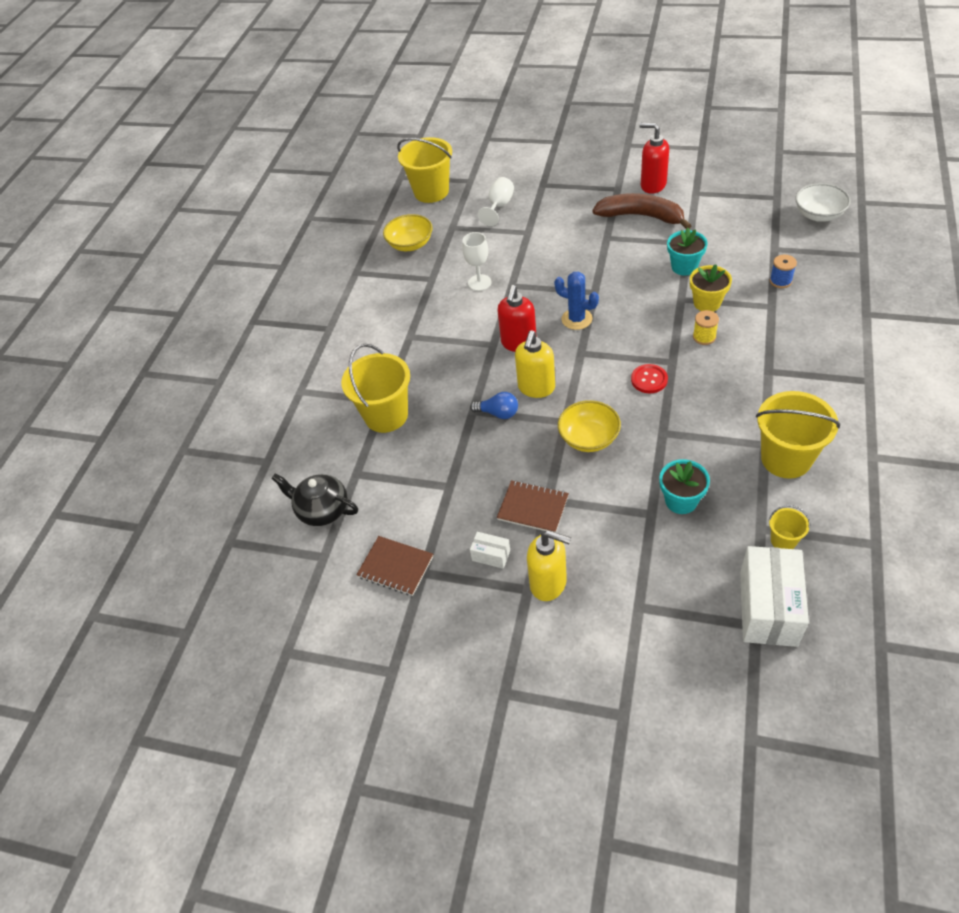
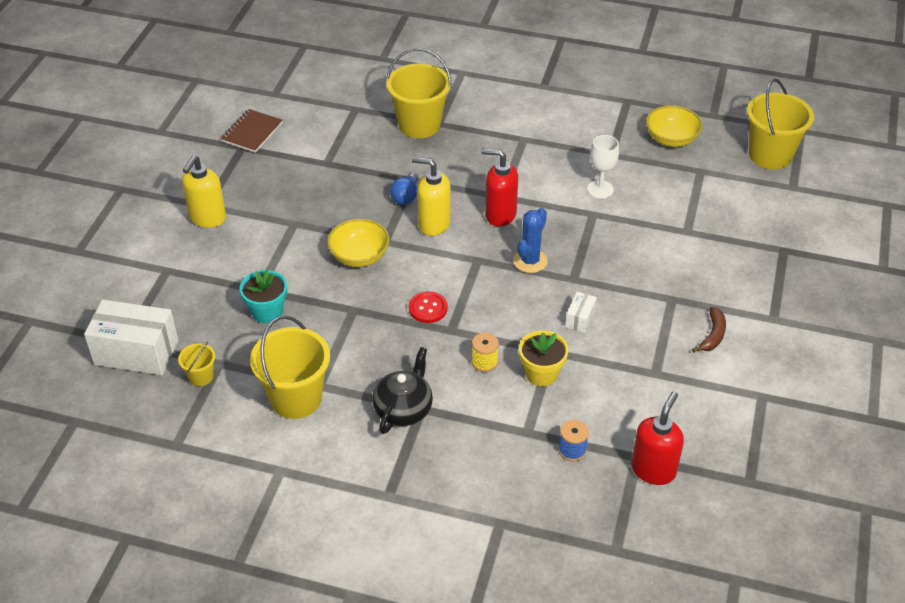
camera: 85 degrees right, 5 degrees down
black teapot [271,474,358,526] -> black teapot moved to [372,347,433,434]
white box [470,532,510,569] -> white box moved to [565,292,597,333]
white goblet [478,177,514,226] -> none
brown notebook [497,480,569,532] -> none
brown banana [593,193,692,229] -> brown banana [692,307,726,352], size x0.50
red soap dispenser [639,123,669,194] -> red soap dispenser moved to [631,392,684,485]
turquoise flower pot [667,228,707,276] -> none
white bowl [795,183,850,222] -> none

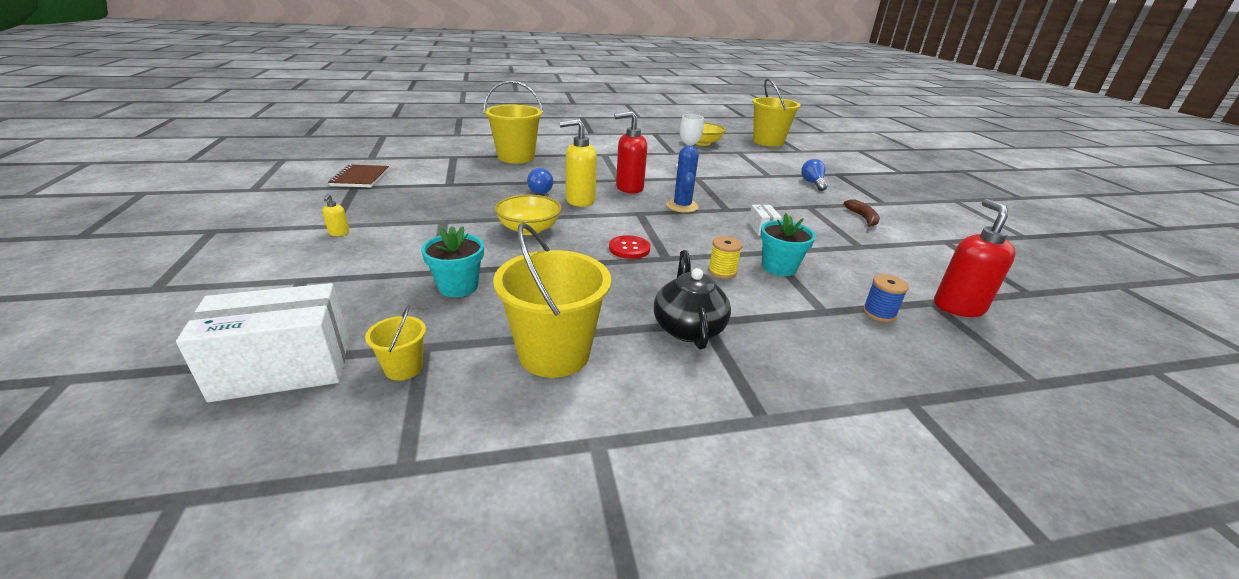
camera: 30 degrees left, 15 degrees down
yellow soap dispenser [182,155,226,228] -> yellow soap dispenser [322,194,349,236], size x0.44
yellow flower pot [519,330,568,386] -> turquoise flower pot [760,213,816,276]
none -> blue light bulb [801,159,827,191]

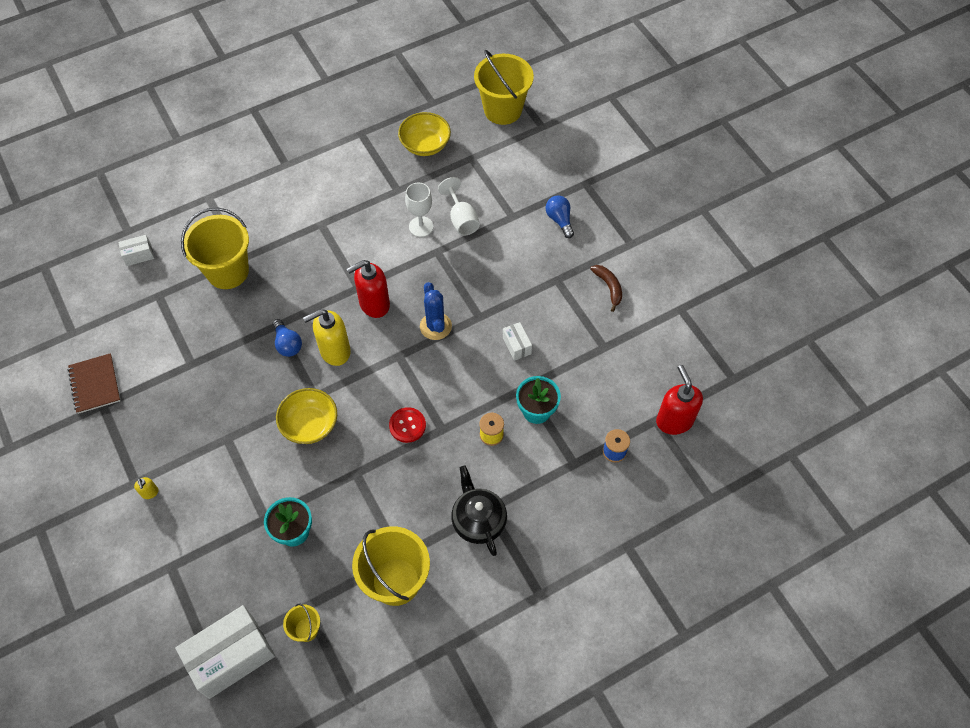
camera: 15 degrees left, 30 degrees up
none -> white box [118,235,154,266]
none -> white goblet [438,177,480,236]

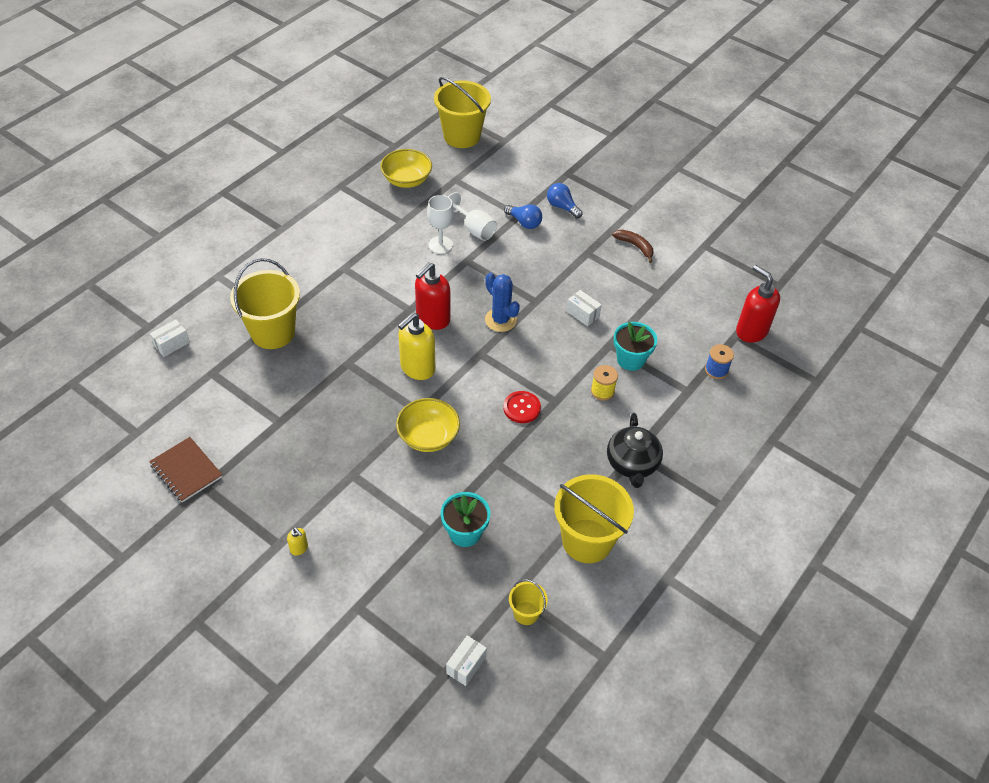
camera: 25 degrees left, 10 degrees down
white box [175,605,275,699] -> white box [446,635,487,686], size x0.46
blue light bulb [272,319,302,357] -> blue light bulb moved to [504,204,542,229]
black teapot [451,466,507,556] -> black teapot turned 135 degrees counterclockwise [607,413,663,488]

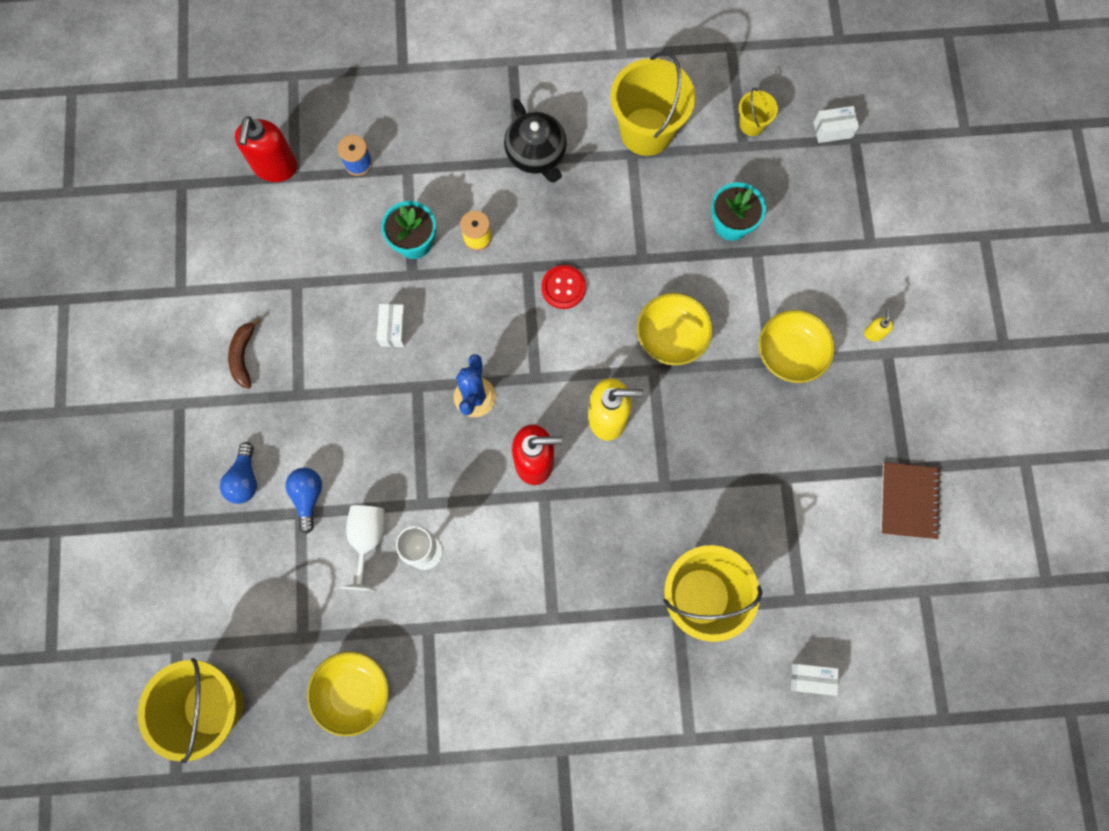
camera: 130 degrees left, 25 degrees up
black teapot [607,413,663,488] -> black teapot turned 105 degrees clockwise [504,98,567,183]
none -> yellow bowl [759,310,835,383]

